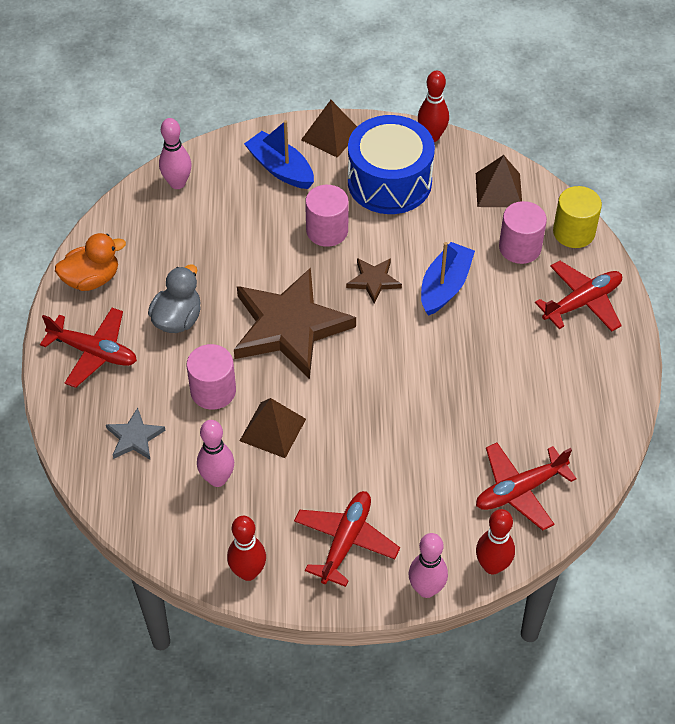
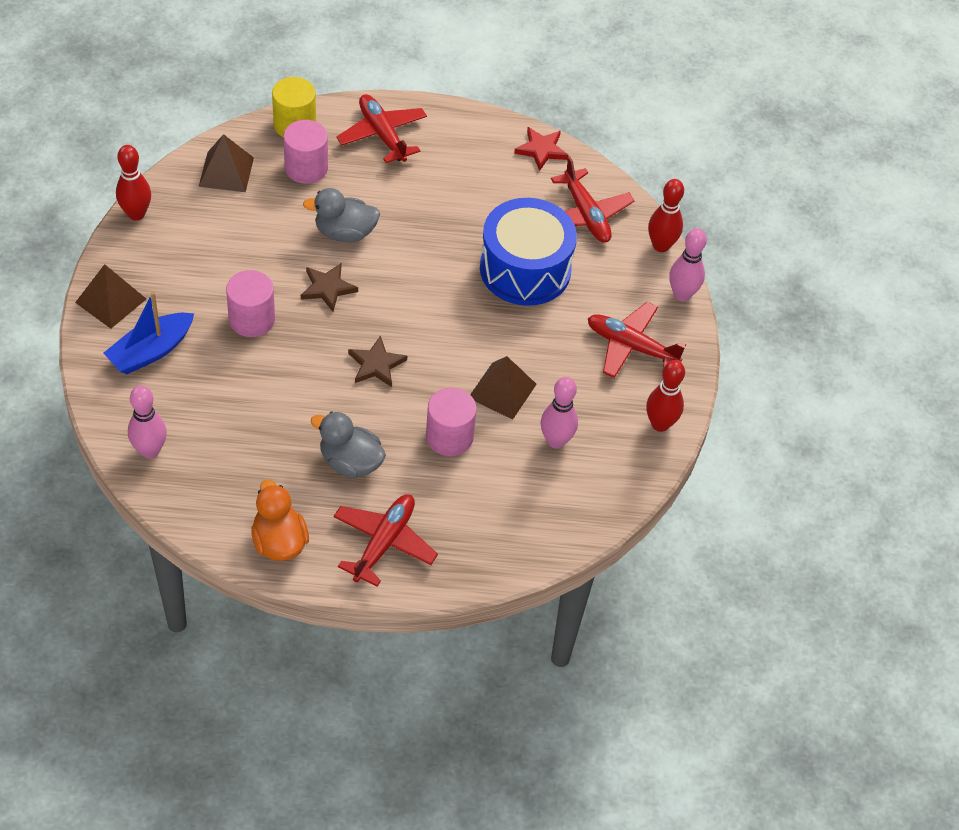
camera: 90 degrees left, 0 degrees up
grey star [106,408,166,460] -> none
brown star [234,268,356,379] -> brown star [348,335,407,387], size x0.45
blue drum [348,115,435,214] -> blue drum moved to [480,198,577,306]
blue boat [421,242,475,316] -> grey duck [303,188,380,242]
none -> red star [514,127,569,171]

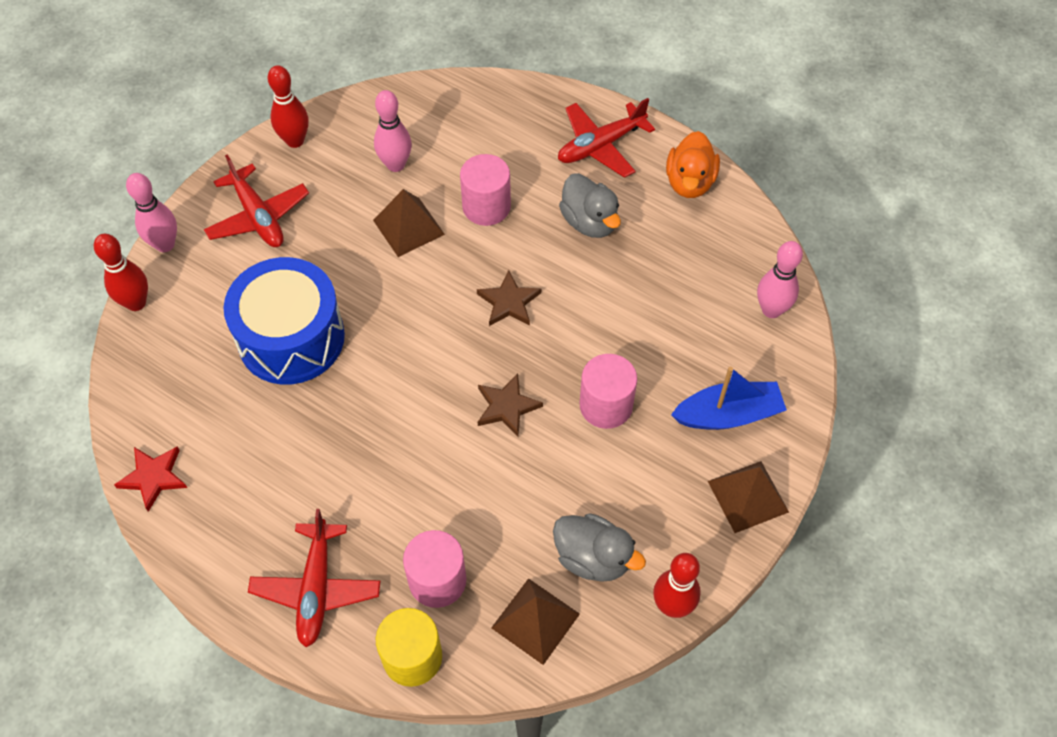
camera: 145 degrees left, 5 degrees up
grey duck [303,188,380,242] -> grey duck moved to [553,513,646,582]
red plane [551,156,634,243] -> none

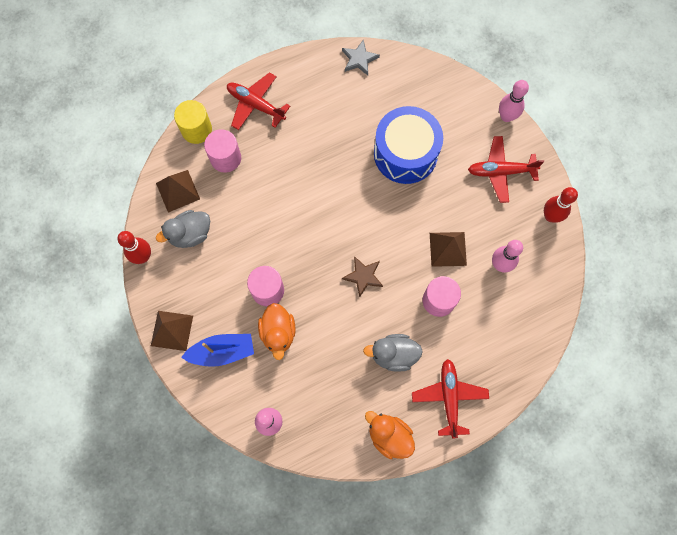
camera: 120 degrees right, 15 degrees up
red bowling pin [94,234,148,311] -> none
red star [114,447,187,512] -> grey star [342,39,380,76]
brown star [478,373,543,437] -> none
blue boat [671,367,787,430] -> blue boat turned 120 degrees counterclockwise [181,334,254,367]
none -> orange duck [258,303,296,360]

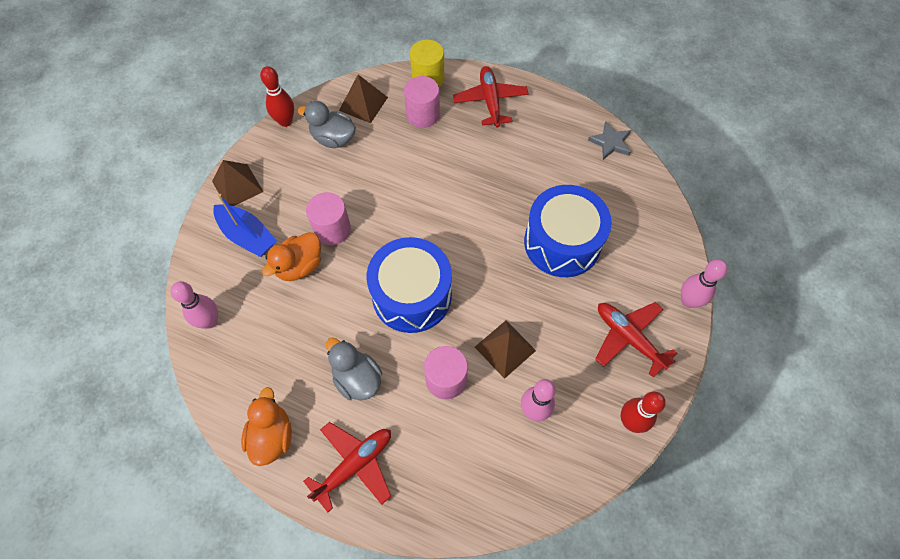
camera: 50 degrees right, 10 degrees down
brown star [342,256,383,298] -> blue drum [367,237,452,333]

